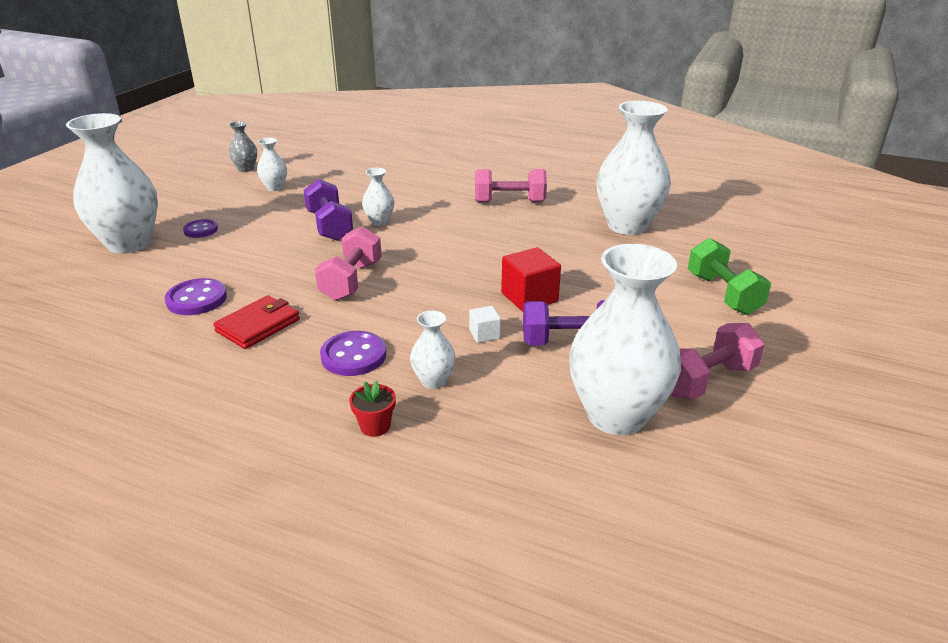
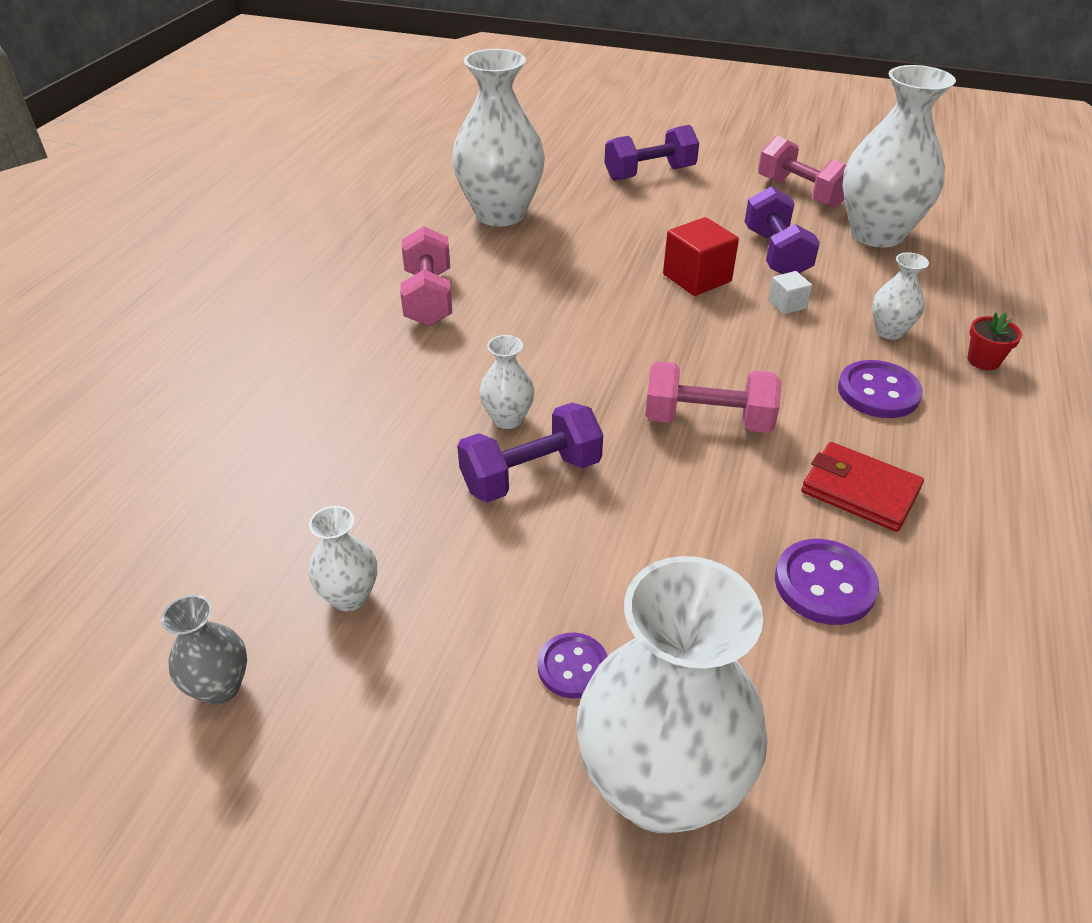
camera: 95 degrees left, 10 degrees up
green dumbbell [688,238,771,315] -> purple dumbbell [604,125,699,181]

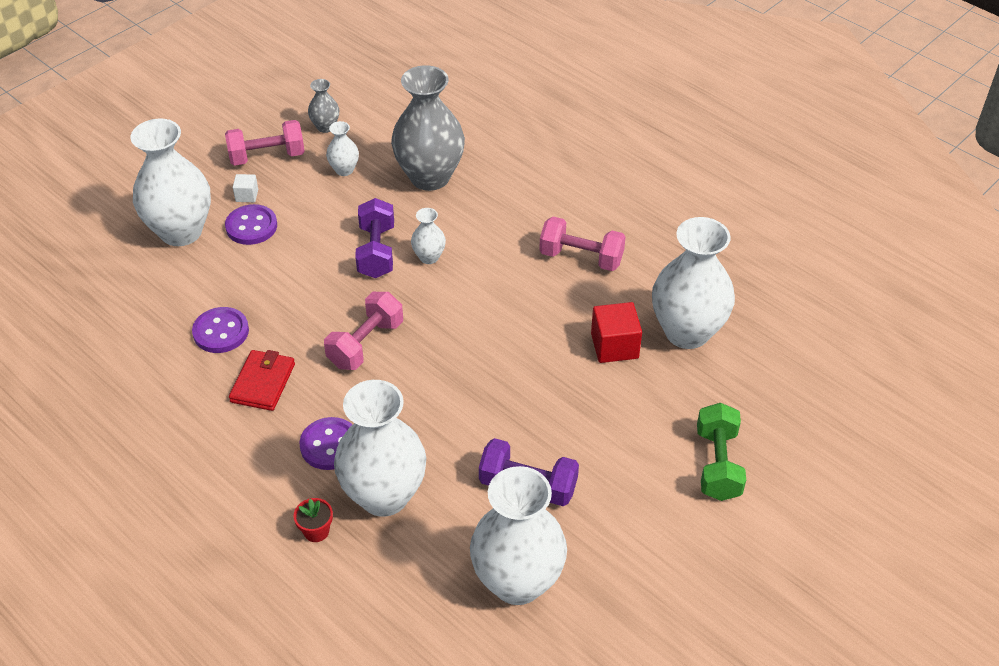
camera: 115 degrees right, 5 degrees up
purple button [538,632,608,699] -> purple button [225,204,277,245], size x1.51
purple dumbbell [604,125,699,181] -> green dumbbell [697,403,746,501]
red cube [663,217,739,296] -> red cube moved to [591,302,642,363]
pink dumbbell [758,135,846,208] -> pink dumbbell moved to [225,120,305,166]
white cube [768,271,812,314] -> white cube moved to [233,174,258,202]
red wallet [801,442,924,532] -> red wallet turned 45 degrees counterclockwise [229,350,295,411]
white vase [872,252,929,339] -> white vase [334,380,426,517], size x2.21
none -> grey vase [391,65,465,191]

